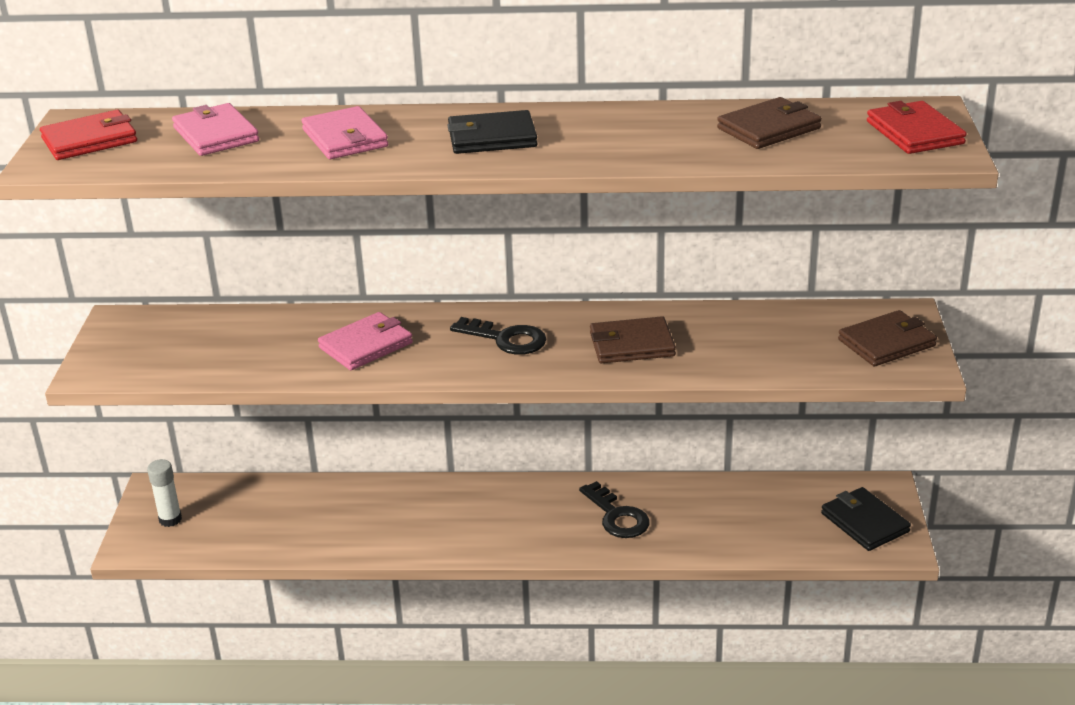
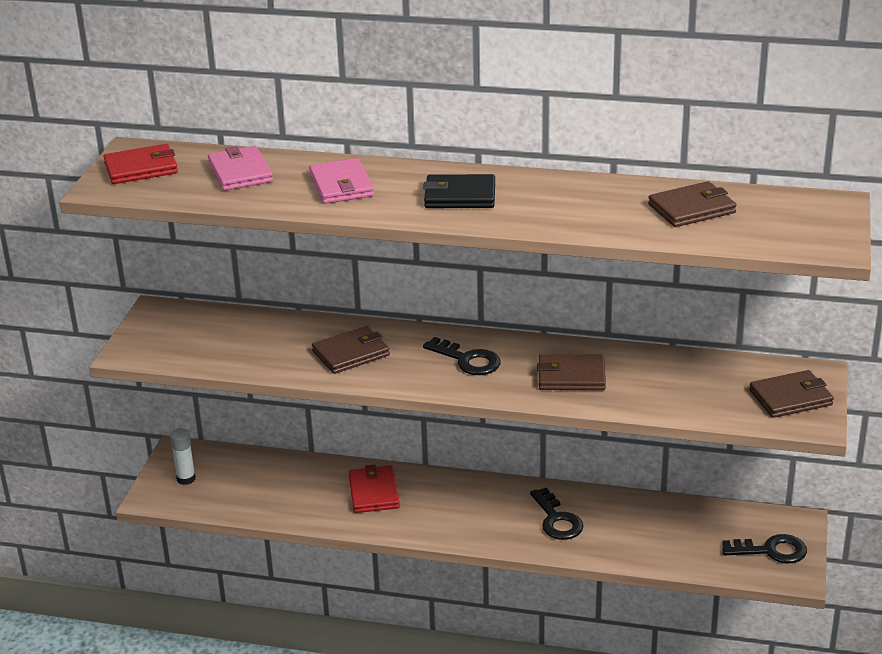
camera: 10 degrees right, 0 degrees up
pink wallet [318,312,413,370] -> brown wallet [312,326,390,374]
black wallet [821,487,911,551] -> black key [722,534,807,564]
red wallet [867,101,967,154] -> red wallet moved to [348,464,400,513]

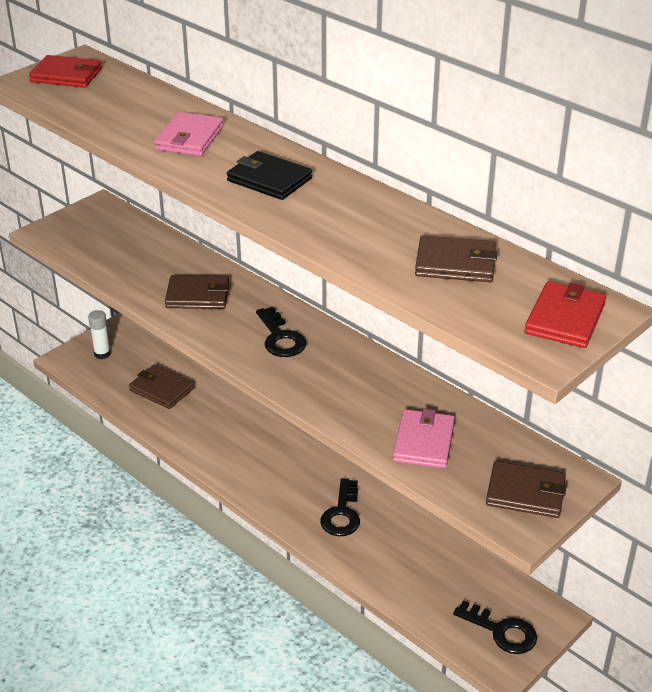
camera: 30 degrees right, 5 degrees up
pink wallet [208,146,273,191] -> pink wallet moved to [393,409,455,468]
red wallet [348,464,400,513] -> red wallet moved to [525,281,606,348]
brown wallet [537,354,606,390] -> brown wallet moved to [129,364,195,409]

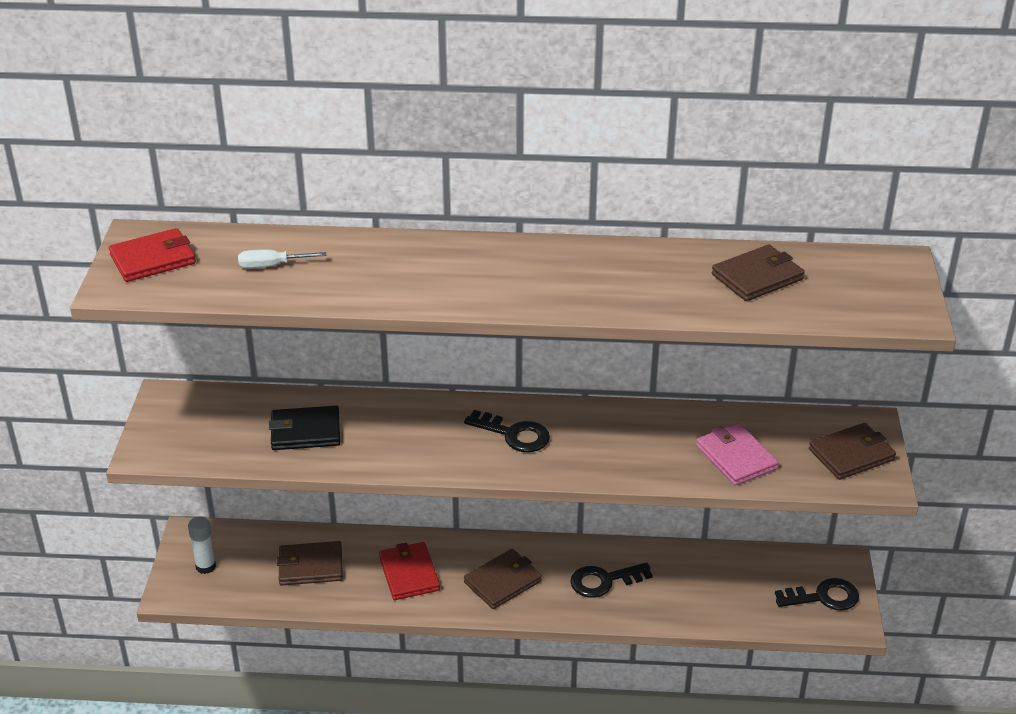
camera: 40 degrees left, 0 degrees up
pink wallet [154,112,224,156] -> none
brown wallet [165,275,229,309] -> brown wallet moved to [464,549,542,609]
black wallet [227,151,312,200] -> black wallet moved to [269,406,340,450]
black key [320,478,360,536] -> black key turned 105 degrees clockwise [570,562,653,598]
red wallet [525,281,606,348] -> red wallet moved to [379,542,440,600]
none -> white screwdriver [238,249,326,268]

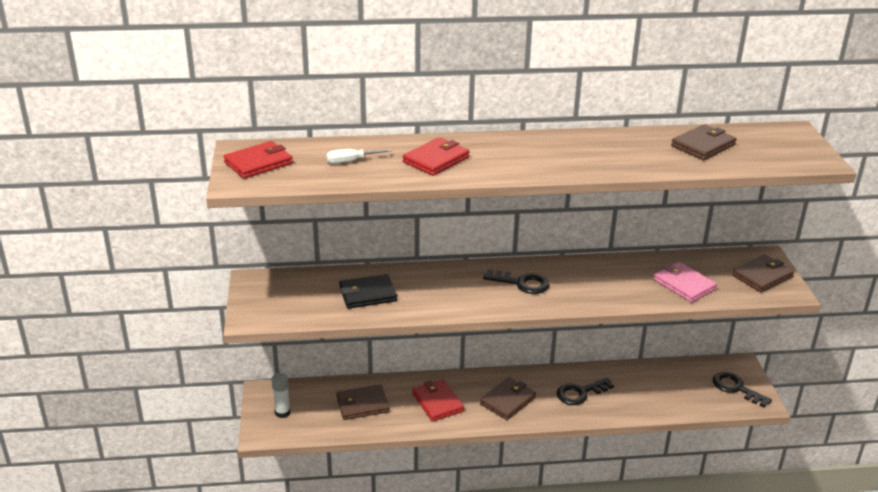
camera: 10 degrees left, 5 degrees down
black key [775,578,859,611] -> black key turned 120 degrees counterclockwise [713,372,772,407]
none -> red wallet [403,137,470,176]

